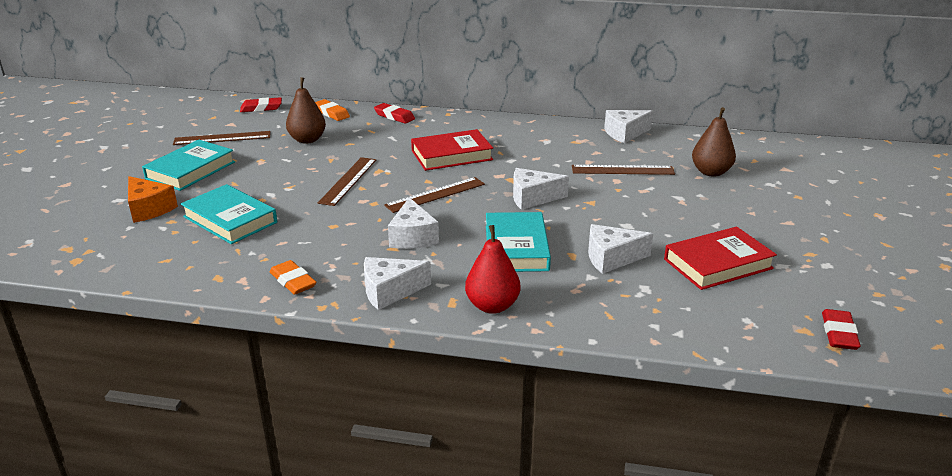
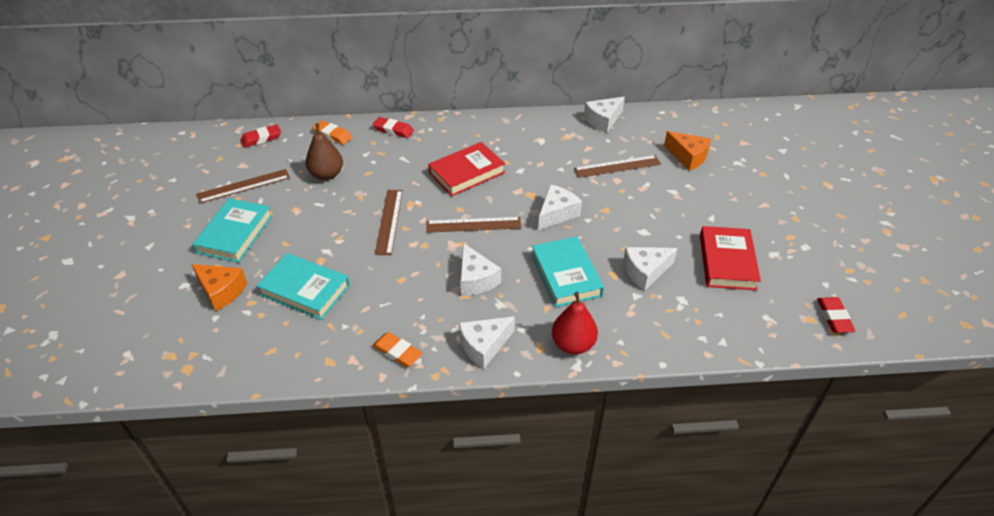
camera: 15 degrees left, 15 degrees up
brown ruler [384,177,485,213] -> brown ruler turned 45 degrees clockwise [426,217,521,233]
white cheese [513,168,569,210] -> white cheese turned 150 degrees clockwise [538,184,582,230]
red book [664,227,777,290] -> red book turned 45 degrees counterclockwise [700,226,761,290]
brown pear [692,107,736,177] -> orange cheese [664,131,711,171]

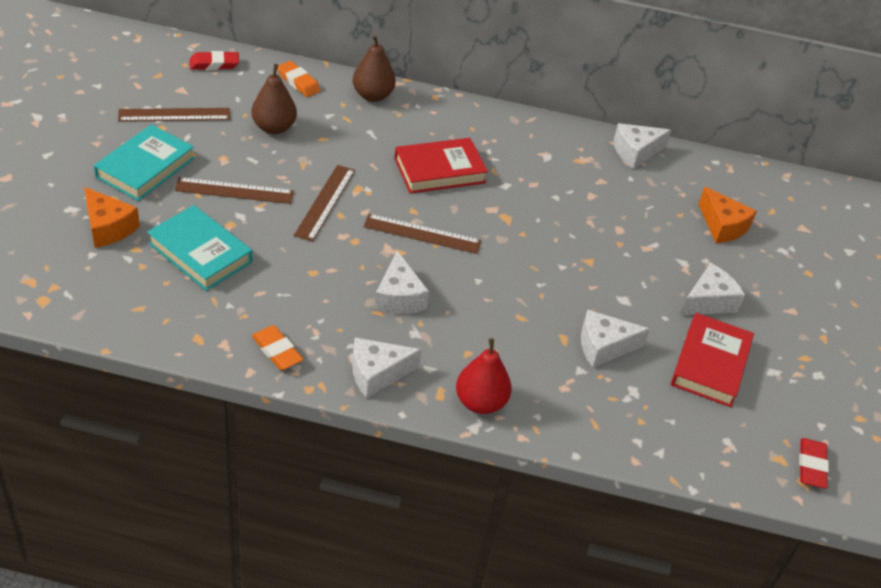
camera: 10 degrees right, 0 degrees up
red eraser [373,117,414,138] -> brown pear [352,35,396,102]
turquoise book [532,236,604,307] -> none
white cheese [538,184,582,230] -> white cheese moved to [680,263,745,316]
brown ruler [574,155,661,178] -> brown ruler moved to [175,177,294,204]

